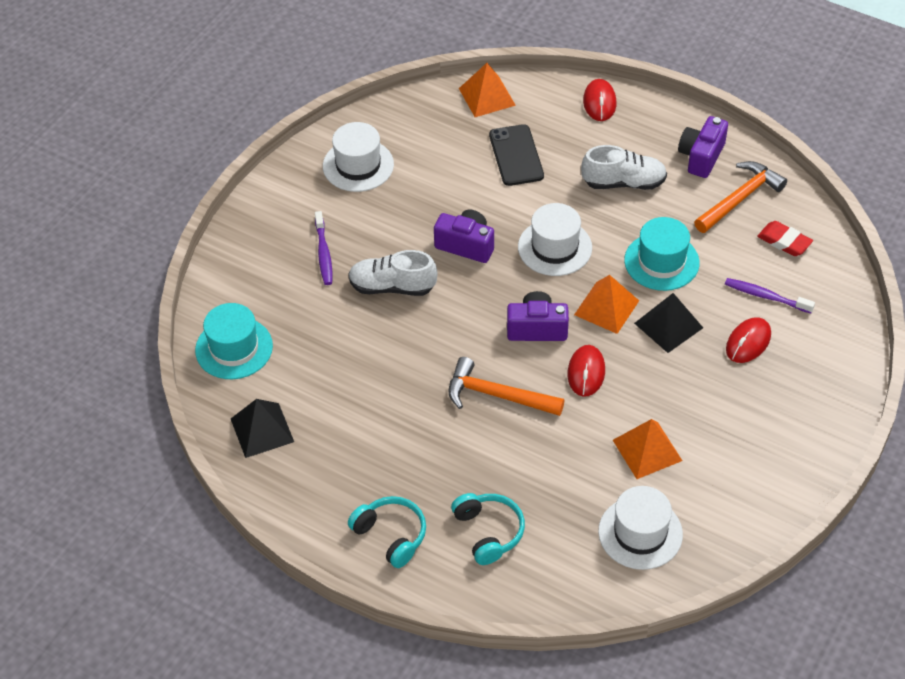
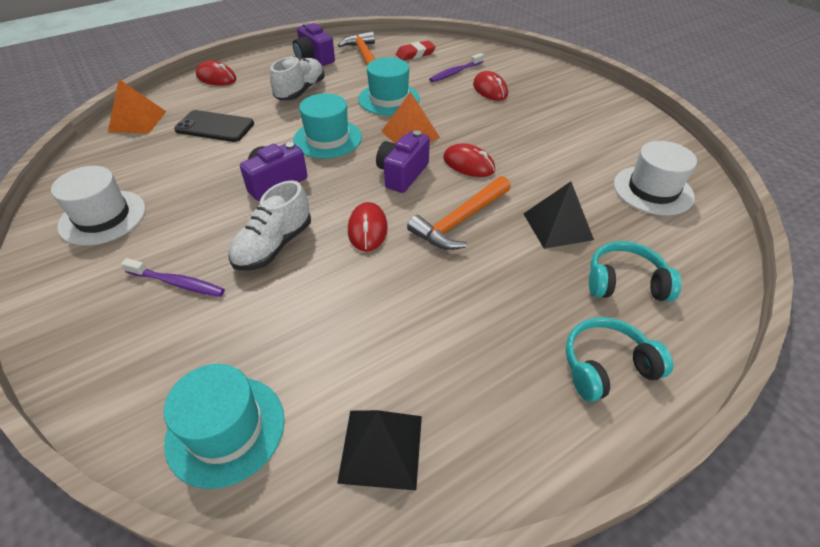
camera: 65 degrees left, 5 degrees down
white hat [518,203,592,276] -> turquoise hat [293,94,362,159]
orange pyramid [613,419,682,479] -> none
black pyramid [634,293,703,353] -> black pyramid moved to [524,182,594,249]
none -> red mouse [348,202,388,252]

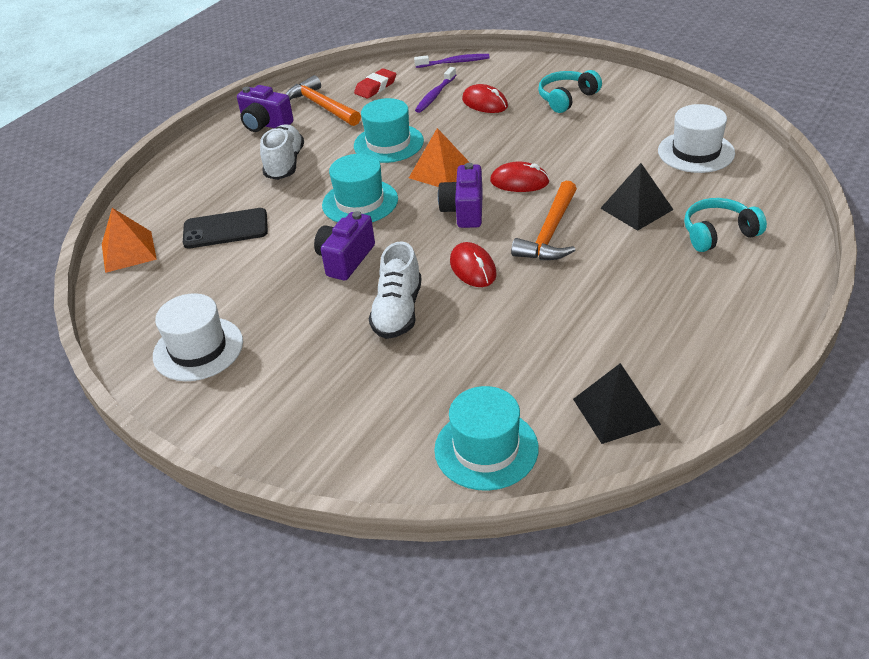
camera: 20 degrees left, 5 degrees down
purple toothbrush [121,258,225,297] -> purple toothbrush moved to [414,54,490,68]
red mouse [196,61,236,86] -> none
turquoise headphones [565,317,673,402] -> turquoise headphones moved to [538,70,602,113]

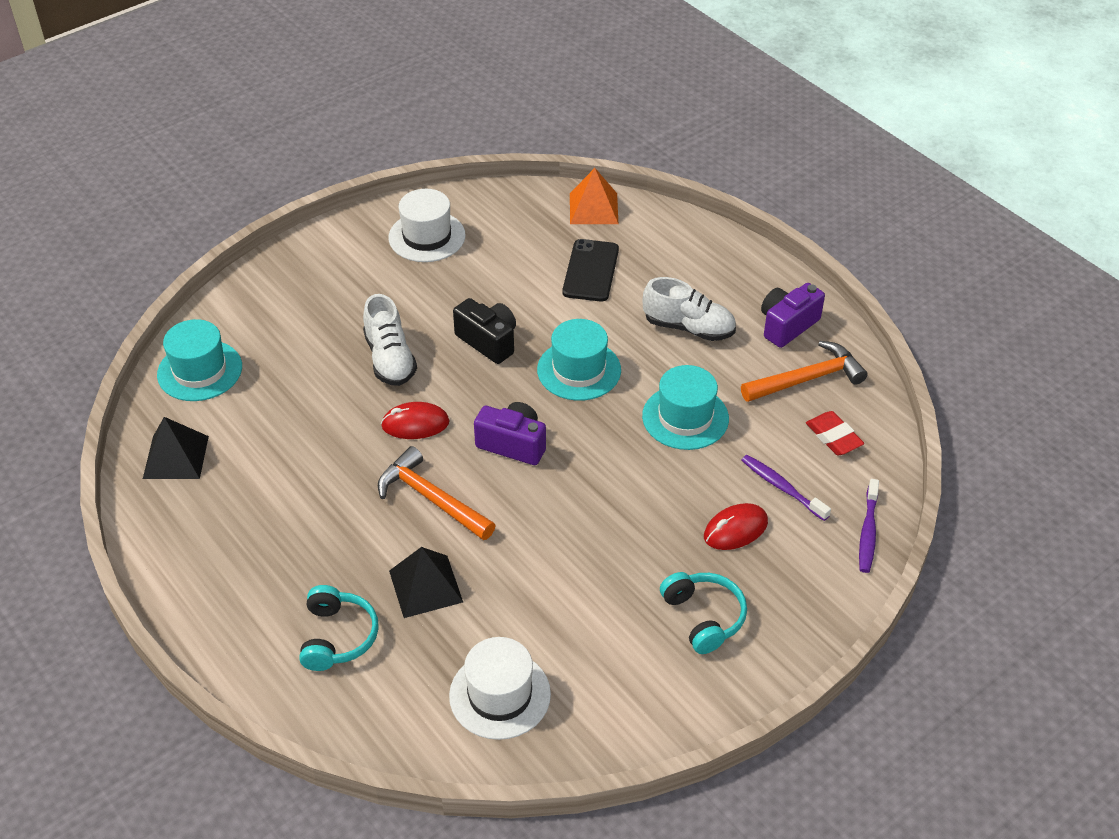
camera: 105 degrees right, 5 degrees up
purple camera [314,211,375,280] -> black camera [453,298,516,364]
white shoe [369,241,422,339] -> white shoe turned 135 degrees counterclockwise [363,294,417,386]
orange pyramid [409,128,470,187] -> none
red mouse [490,162,550,192] -> none

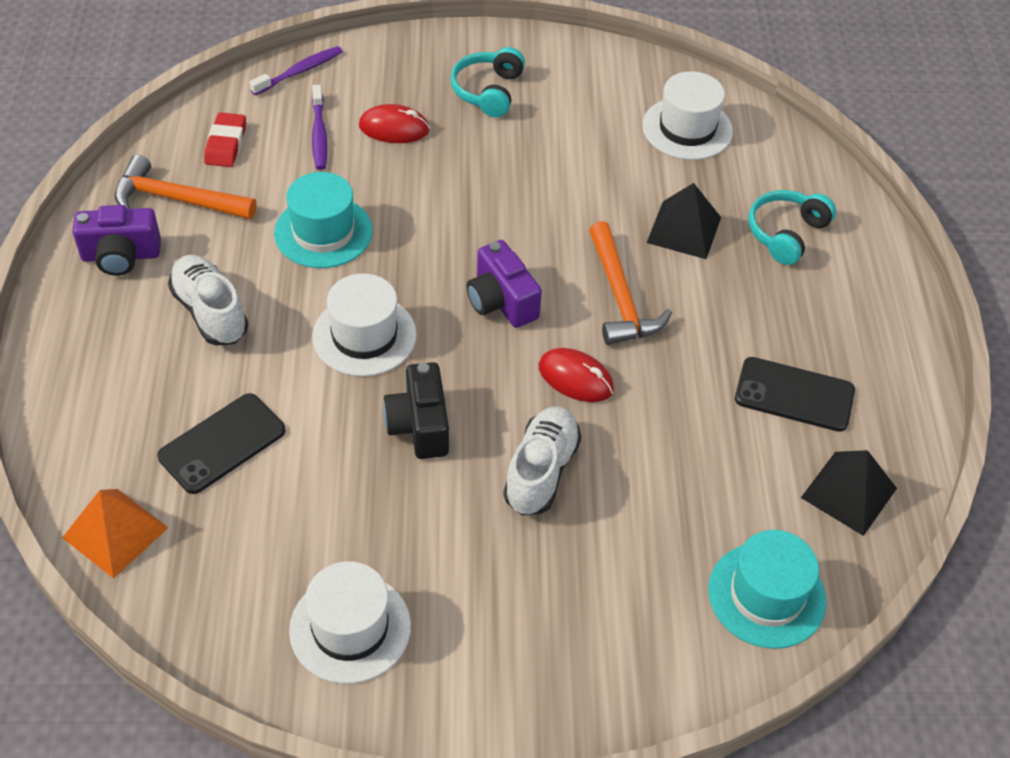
camera: 145 degrees left, 5 degrees up
turquoise hat [537,319,621,401] -> white hat [312,273,417,377]
none -> black phone [735,357,855,432]

